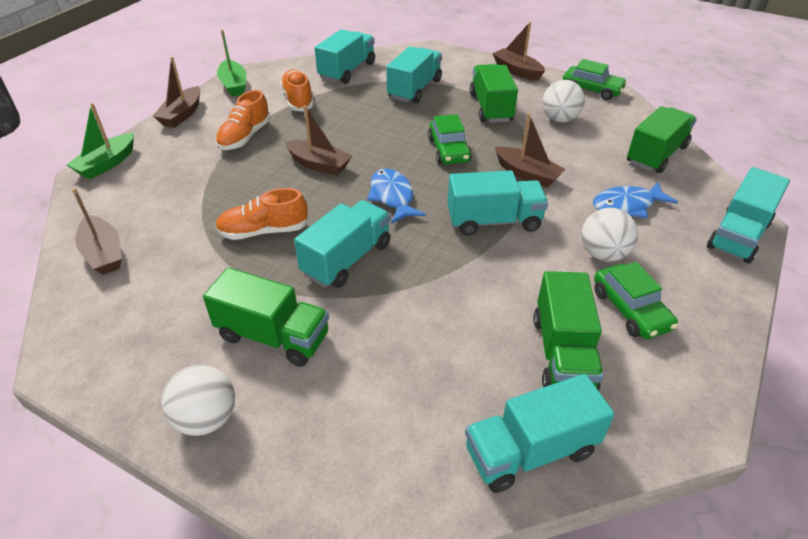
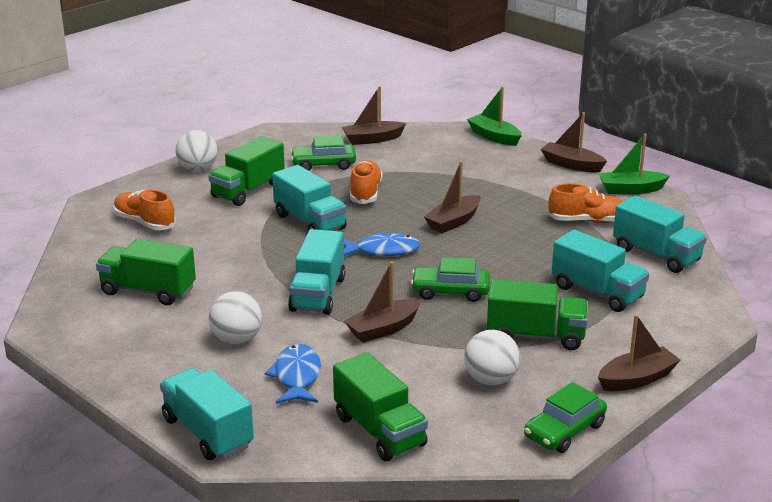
camera: 105 degrees right, 15 degrees down
orange shoe [216,90,271,150] -> orange shoe moved to [113,190,176,230]
turquoise truck [465,374,614,493] -> none
green car [594,262,678,339] -> green car moved to [290,135,356,171]

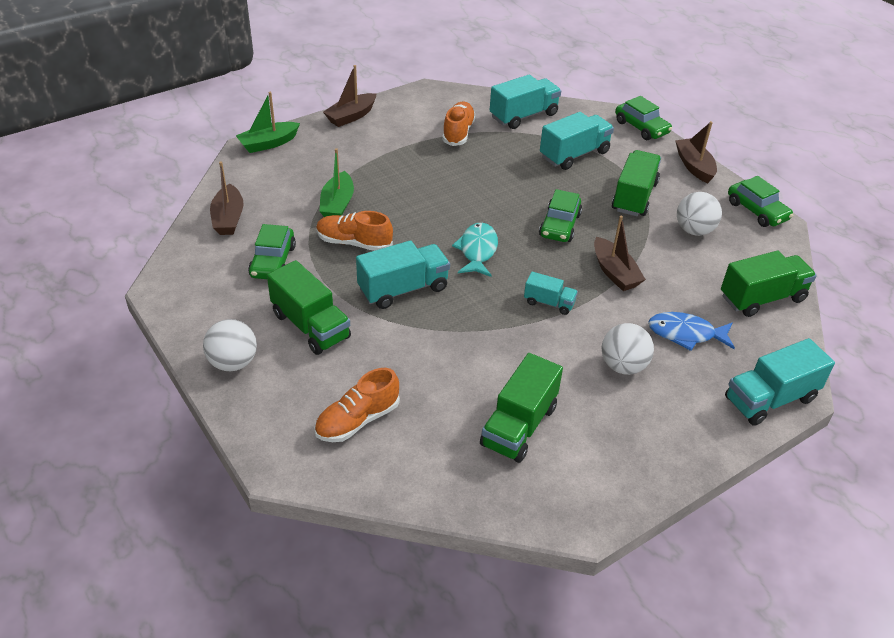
camera: 80 degrees left, 15 degrees up
turquoise truck [288,229,346,315] -> turquoise truck [524,272,578,315], size x0.57
blue fish [344,232,421,256] -> turquoise fish [452,223,498,277]
brown boat [424,161,481,233] -> none
green boat [599,133,670,194] -> green boat moved to [319,148,354,217]
none -> green car [615,96,672,140]

